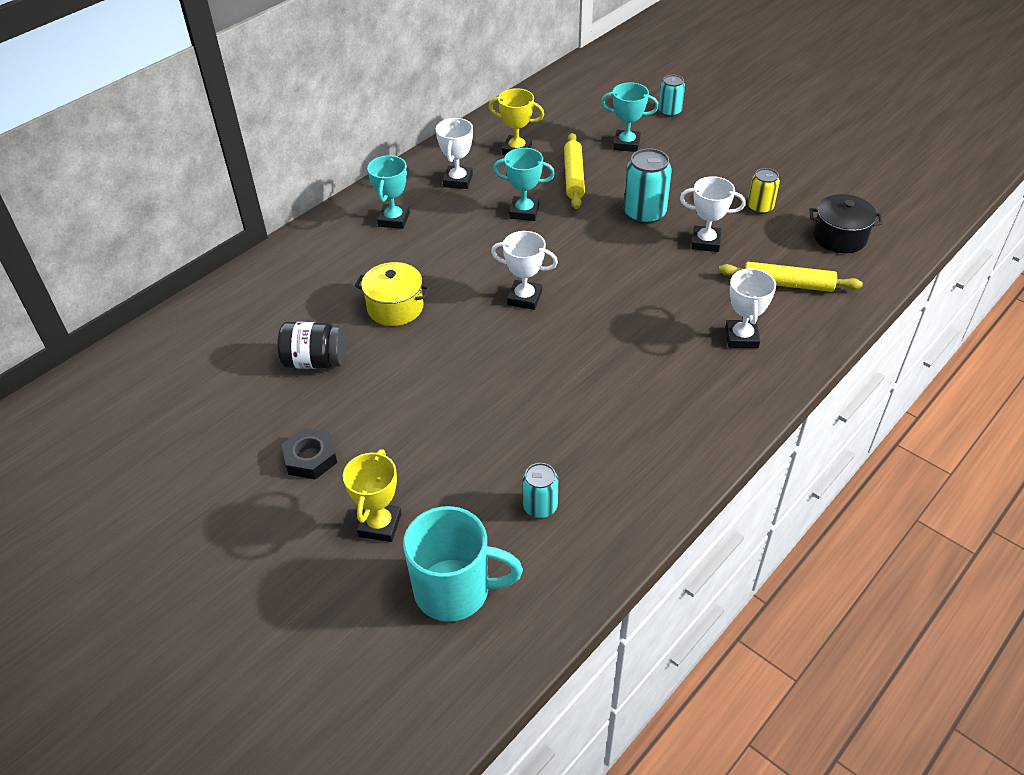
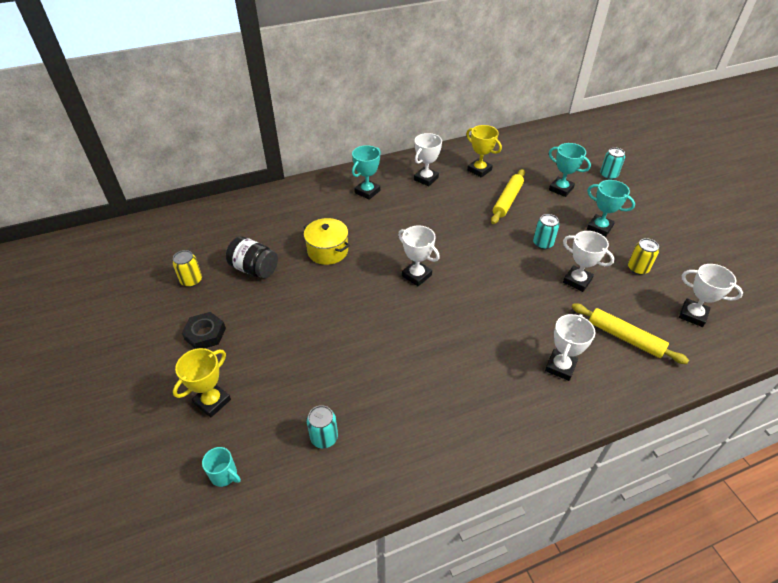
camera: 25 degrees right, 0 degrees up
turquoise mug [403,506,523,622] -> turquoise mug [202,447,241,487], size x0.45
turquoise trophy [493,148,555,221] -> turquoise trophy moved to [587,180,635,237]
turquoise can [624,148,672,224] -> turquoise can [533,214,559,249], size x0.62
black pot [810,194,883,253] -> white trophy [679,264,743,327]
none -> yellow can [172,250,202,287]

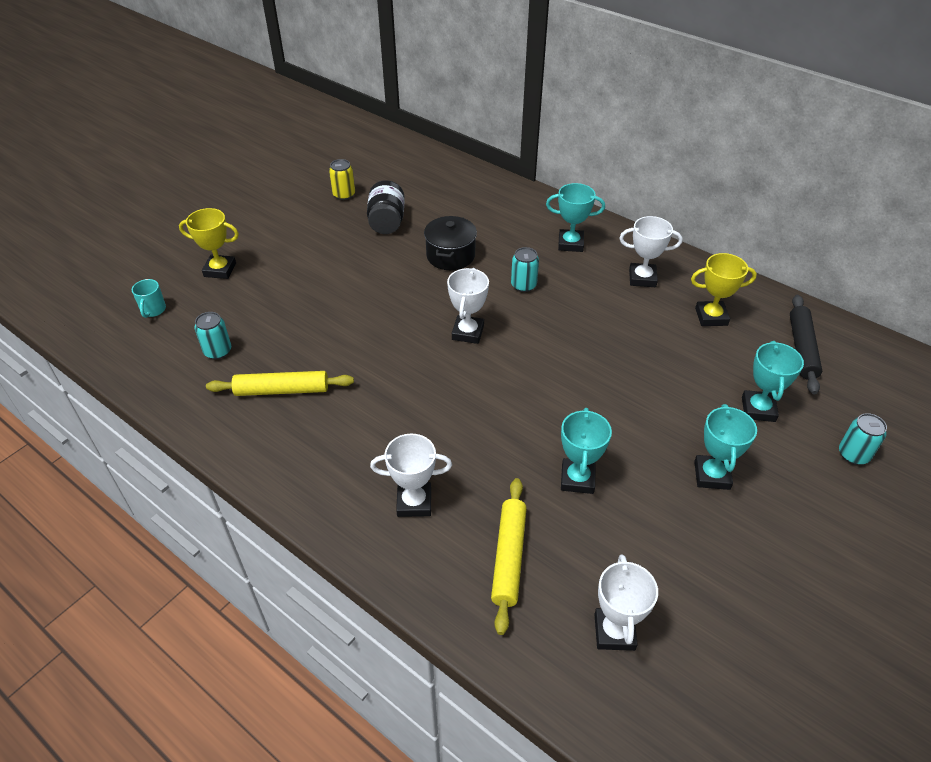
camera: 60 degrees right, 0 degrees up
black nut [182,312,226,349] -> none
yellow pot [304,218,350,265] -> black pot [424,216,477,270]
yellow trophy [466,125,502,178] -> yellow trophy turned 75 degrees clockwise [691,253,757,326]
yellow rolling pin [491,169,525,224] -> yellow rolling pin moved to [206,371,354,396]
turquoise can [533,214,559,249] -> turquoise can moved to [511,247,539,292]
white trophy [563,231,615,292] -> turquoise trophy [561,408,612,494]
yellow can [628,238,659,275] -> none
none -> black rolling pin [790,295,822,395]

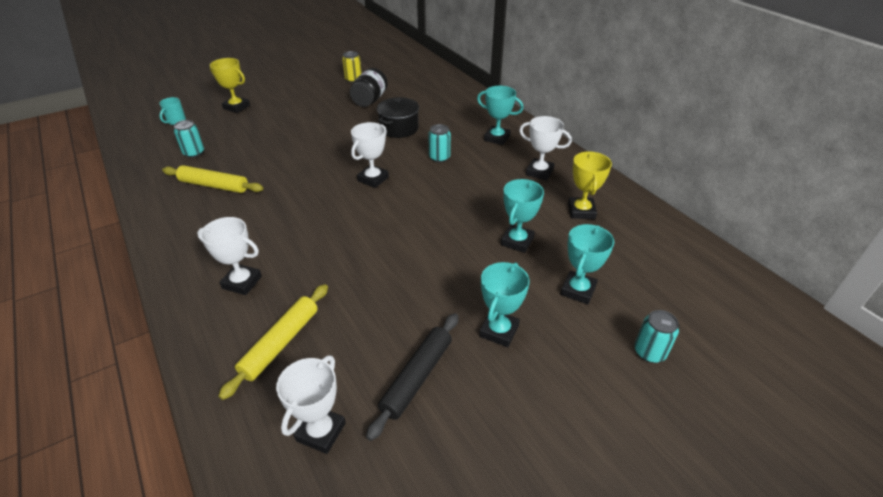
camera: 20 degrees right, 5 degrees down
turquoise trophy [561,408,612,494] -> turquoise trophy moved to [501,179,544,253]
yellow trophy [691,253,757,326] -> yellow trophy turned 75 degrees clockwise [568,152,612,219]
black rolling pin [790,295,822,395] -> black rolling pin moved to [366,313,458,441]

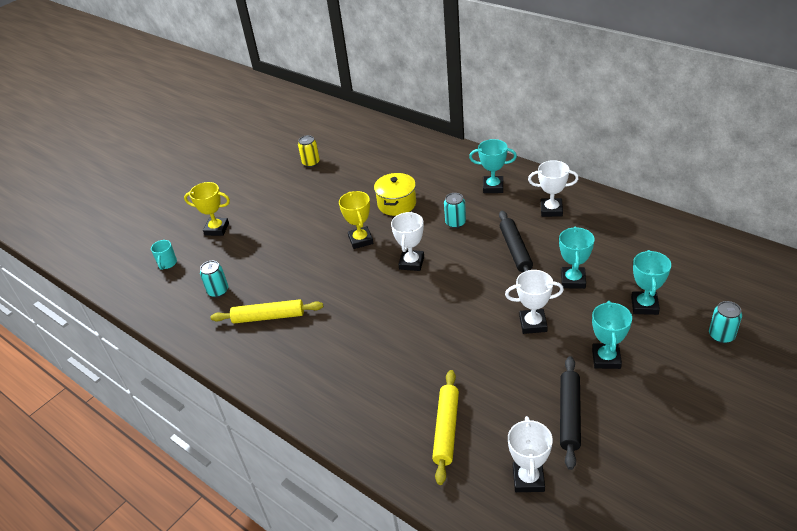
camera: 15 degrees left, 0 degrees up
white trophy [197,217,262,295] -> white trophy moved to [505,270,564,334]
black jar [350,68,388,107] -> none
black pot [377,97,419,138] -> yellow pot [374,173,416,216]
yellow trophy [568,152,612,219] -> yellow trophy moved to [339,191,373,249]
none -> black rolling pin [499,211,533,272]

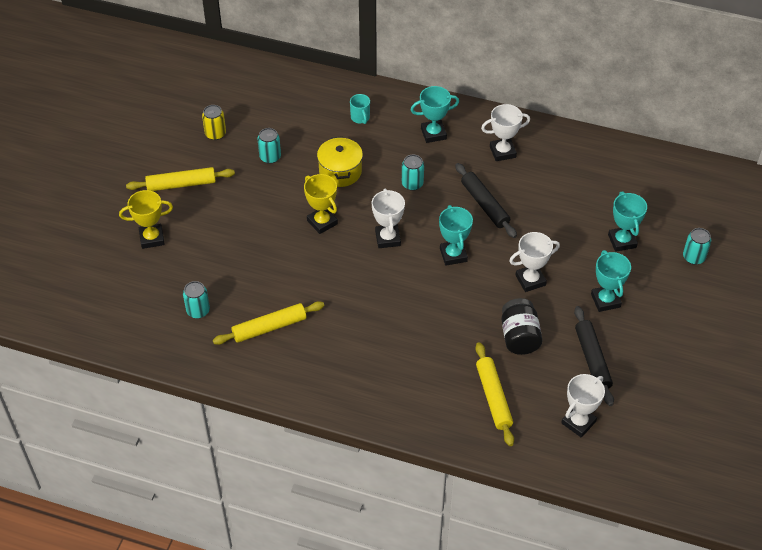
camera: 25 degrees left, 10 degrees up
turquoise mug [151,240,177,270] -> turquoise mug moved to [350,94,370,124]
white trophy [508,416,553,492] -> white trophy turned 60 degrees clockwise [561,374,605,437]
turquoise trophy [559,227,595,289] -> turquoise trophy moved to [439,205,473,266]
none -> yellow rolling pin [126,167,235,191]
none -> turquoise can [257,128,281,164]
none -> black jar [501,298,542,355]

